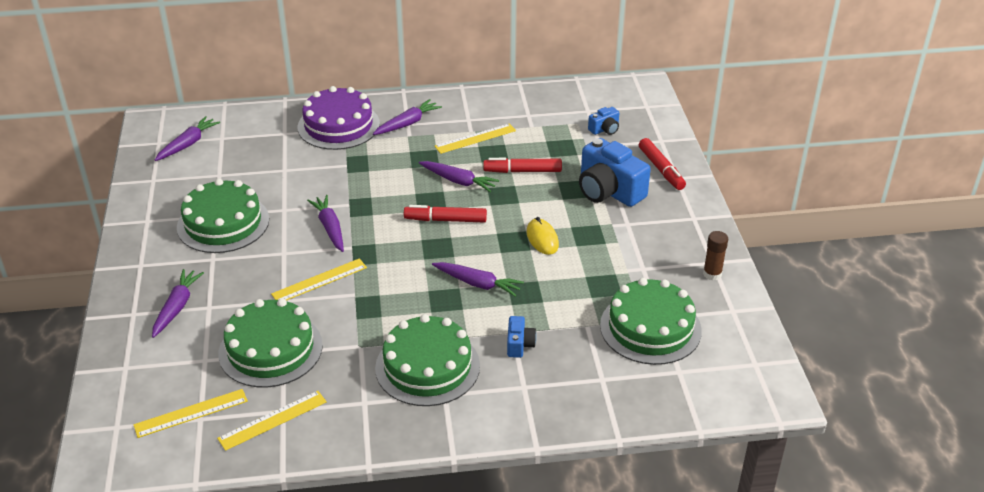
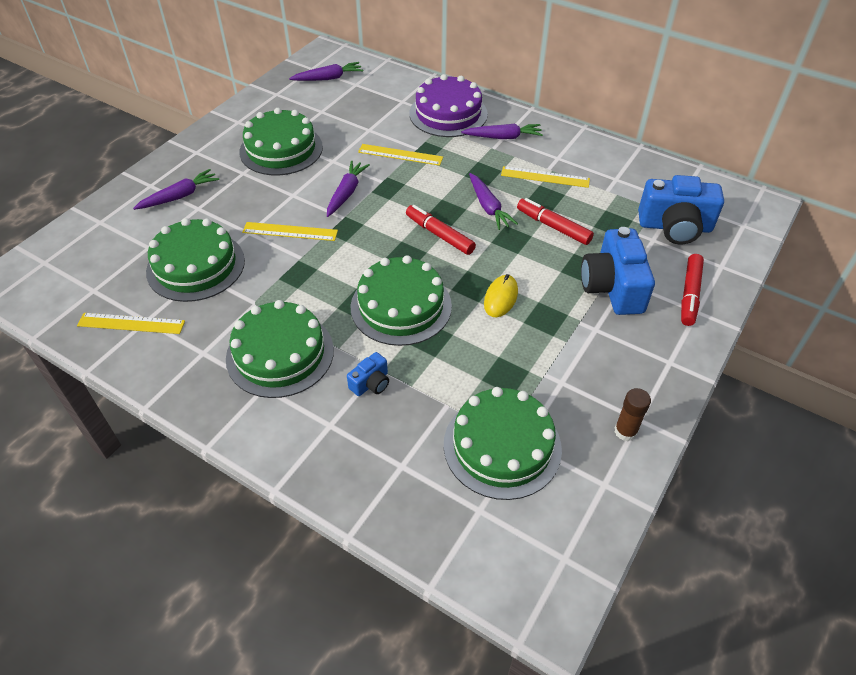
camera: 40 degrees right, 10 degrees up
yellow ruler [133,389,248,438] -> yellow ruler moved to [358,144,443,166]
purple carrot [432,262,524,297] -> green cake [351,255,452,346]
blue camera [588,107,619,135] -> blue camera [638,175,724,244], size x2.10

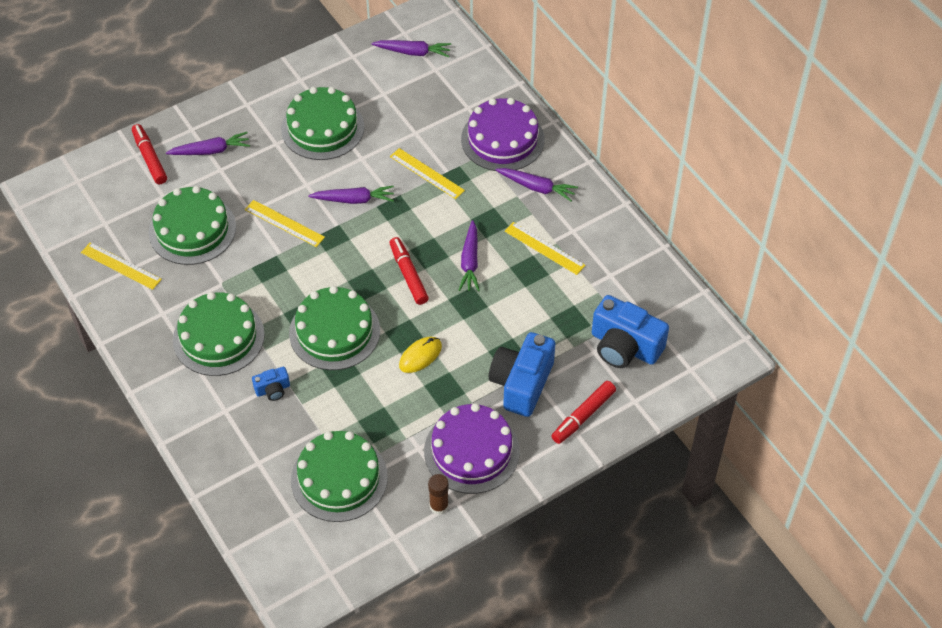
camera: 25 degrees right, 5 degrees up
purple carrot [327,161,370,217] -> purple carrot turned 45 degrees clockwise [308,186,394,204]
red marker [517,198,594,245] -> red marker moved to [132,124,167,184]
none -> purple cake [424,403,520,494]

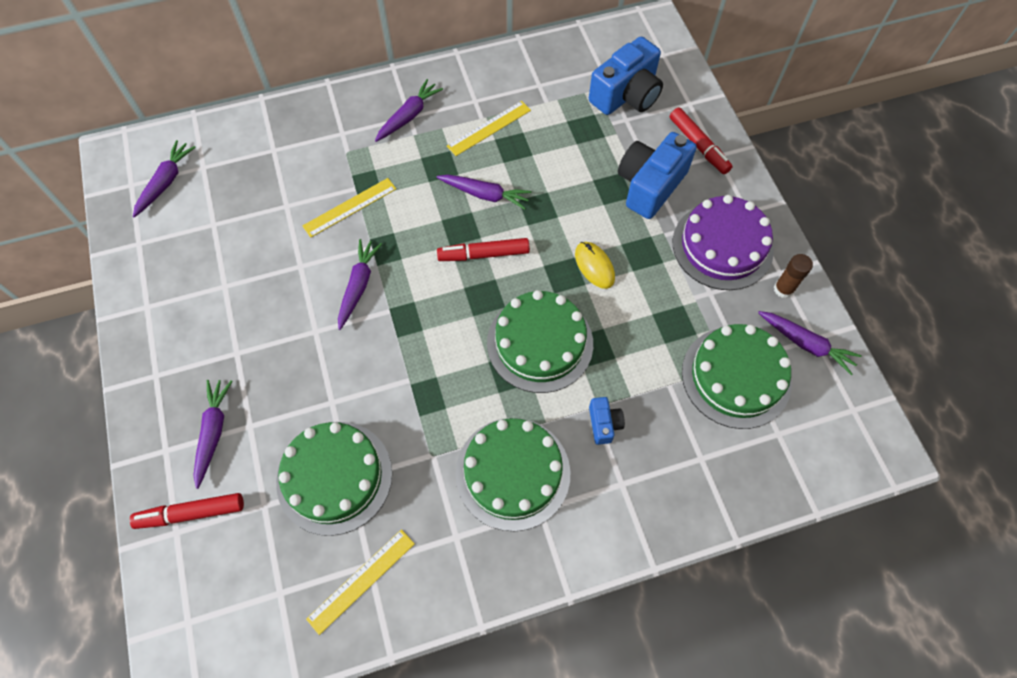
camera: 75 degrees left, 10 degrees up
yellow ruler [245,200,325,247] -> none
green cake [281,87,364,160] -> none
purple cake [461,98,545,171] -> none
blue camera [489,332,555,417] -> blue camera turned 90 degrees clockwise [618,132,697,219]
none -> purple carrot [758,311,862,375]

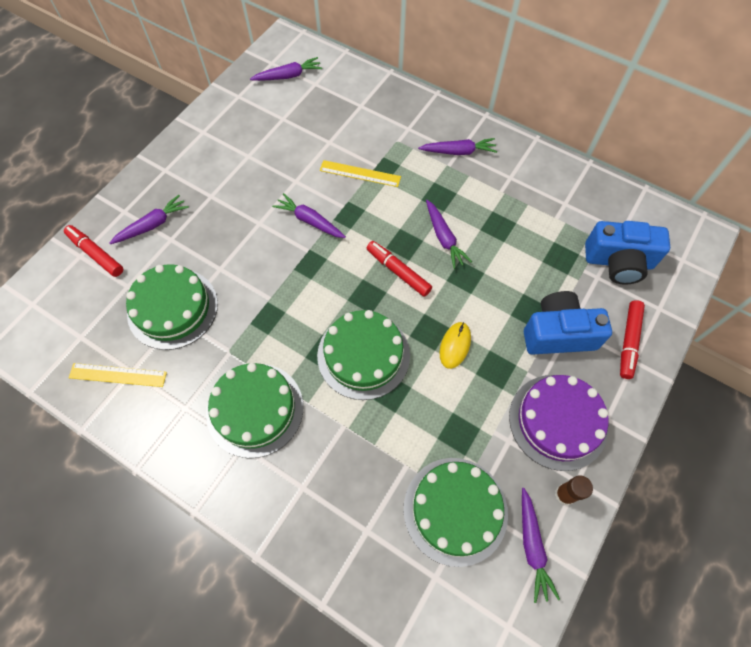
camera: 50 degrees right, 0 degrees up
purple carrot [338,239,382,330] -> purple carrot turned 120 degrees counterclockwise [272,193,346,238]
yellow ruler [447,101,531,156] -> none
blue camera [589,397,625,445] -> none

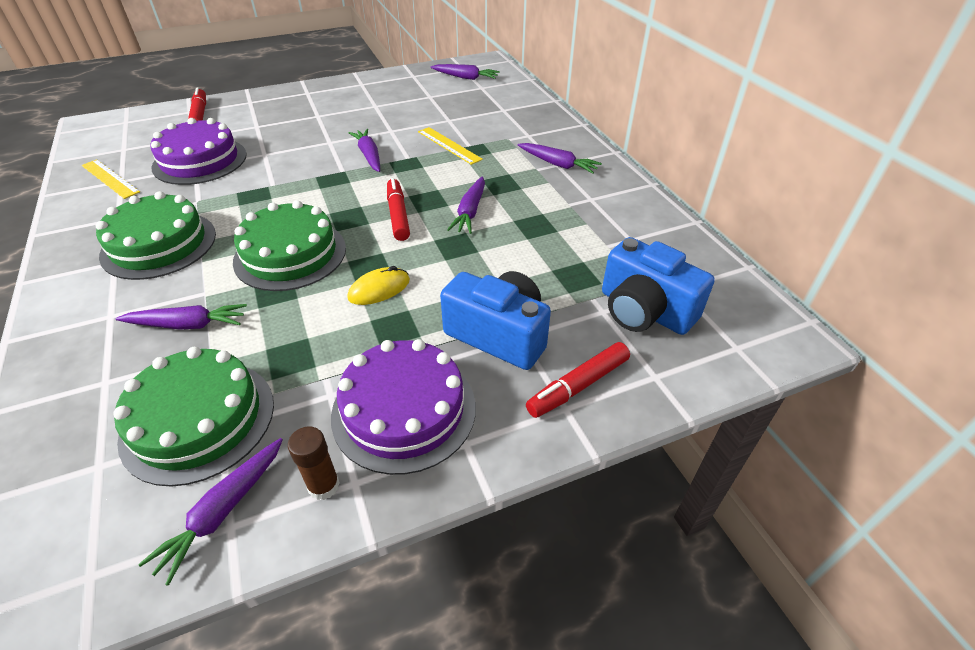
camera: 35 degrees right, 20 degrees down
purple carrot [110,195,189,244] -> purple carrot moved to [116,304,247,330]
green cake [126,264,218,350] -> purple cake [150,118,247,185]

